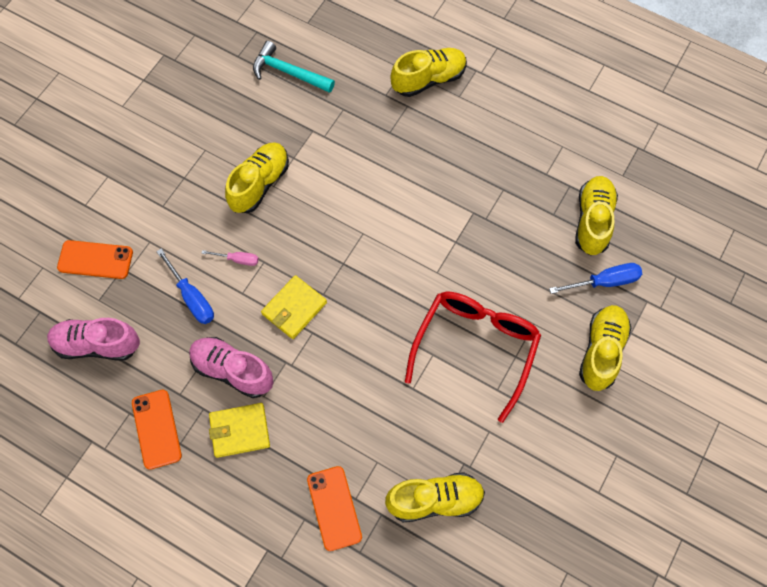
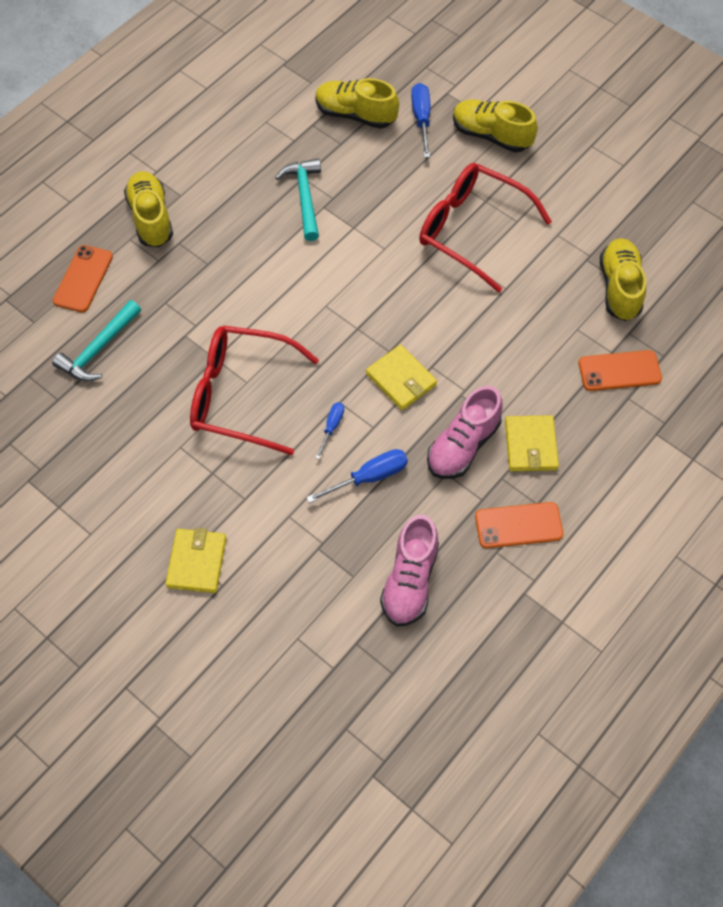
camera: 80 degrees left, 5 degrees down
orange phone [57,240,133,279] -> orange phone moved to [53,245,113,313]
pink screwdriver [202,250,258,266] -> blue screwdriver [316,402,344,459]
yellow shoe [225,142,289,213] -> red glasses [190,325,319,455]
none -> yellow wallet [165,528,227,593]
none -> turquoise hammer [275,158,321,241]

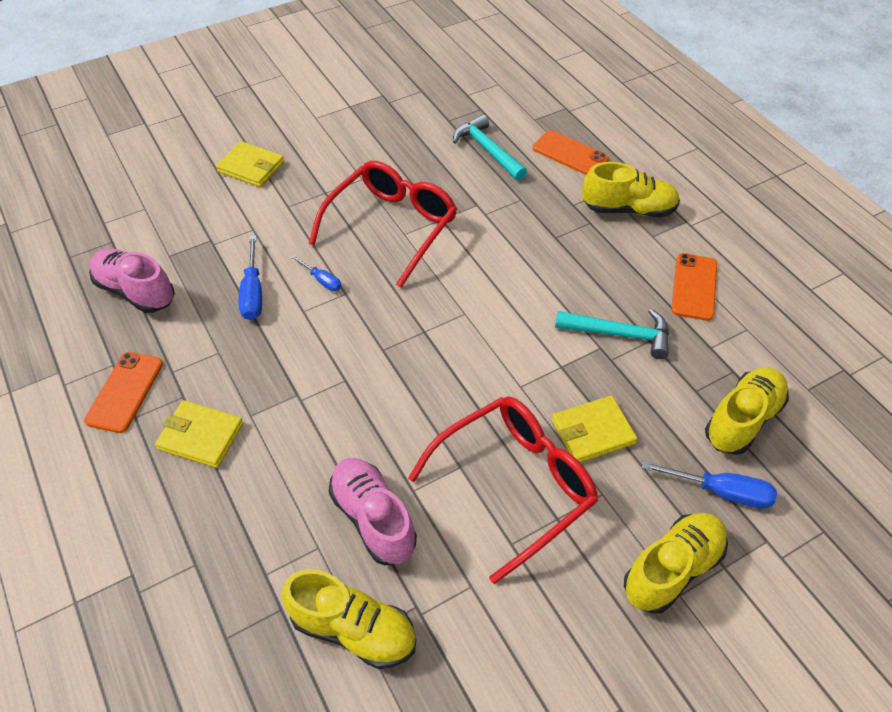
camera: 110 degrees right, 10 degrees down
yellow wallet [366,345,437,410] -> yellow wallet moved to [552,396,637,463]
pink shoe [427,386,502,479] -> pink shoe moved to [329,458,417,565]
orange phone [579,350,662,391] -> orange phone moved to [671,253,717,321]

